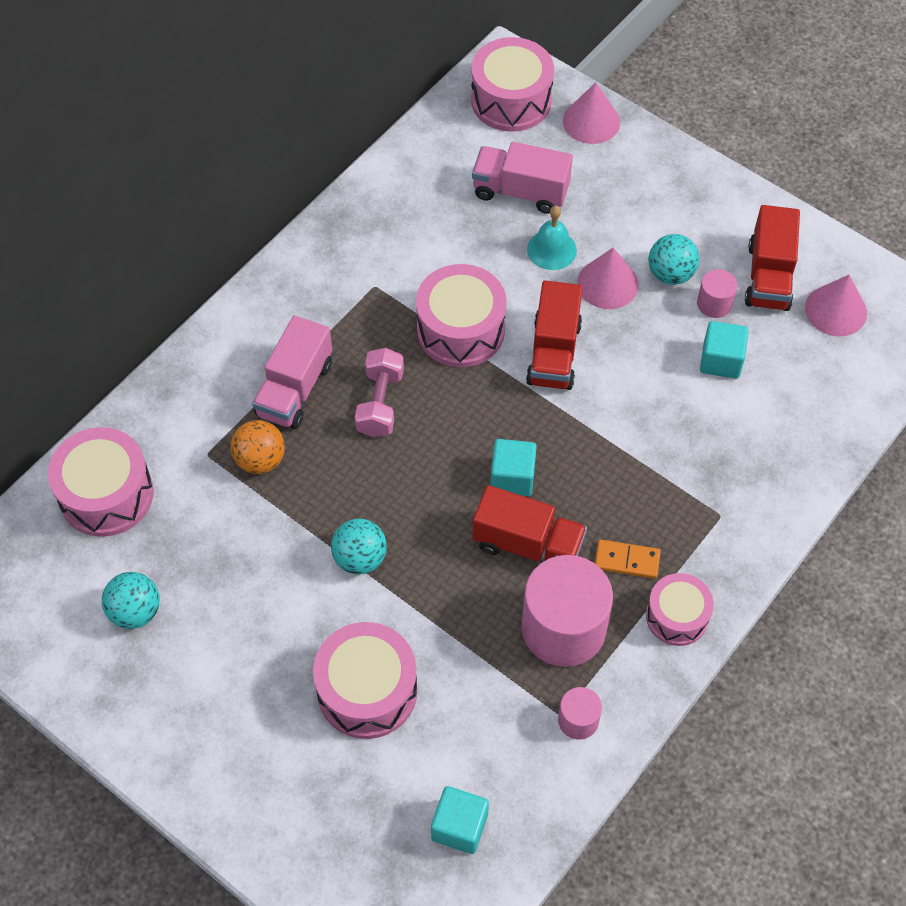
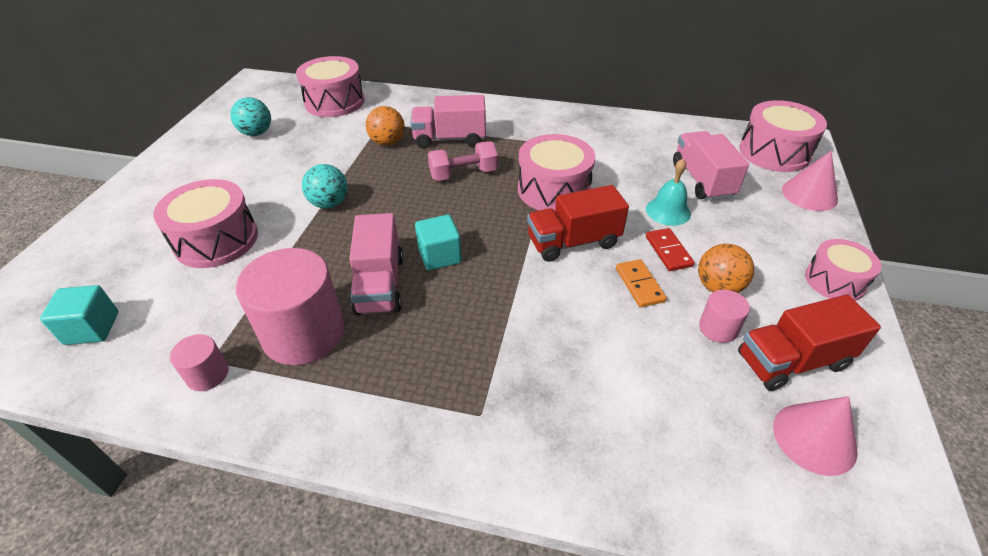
camera: 65 degrees right, 15 degrees down
red truck [473,485,587,561] -> pink truck [349,213,403,315]
pink cone [577,248,639,309] -> red domino [646,228,695,271]
orange domino [595,539,661,579] -> orange domino moved to [616,259,667,307]
pink drum [646,573,714,646] -> pink drum moved to [805,239,881,301]
turquoise ball [648,234,699,285] -> orange ball [698,244,754,293]
turquoise cube [700,321,749,379] -> none

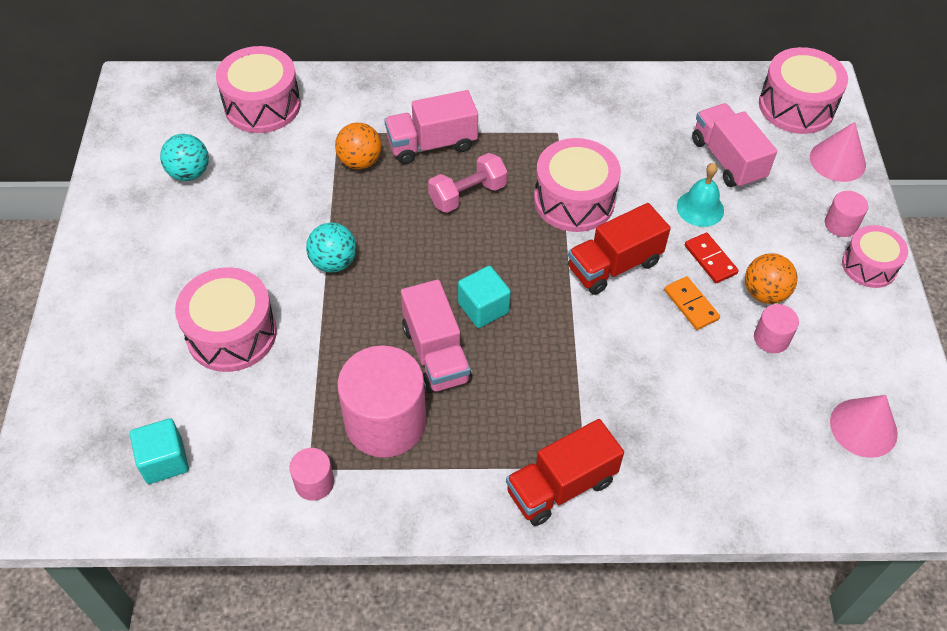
camera: 15 degrees left, 10 degrees up
red truck [738,294,881,391] -> red truck moved to [506,419,624,526]
none -> pink cylinder [825,191,868,237]

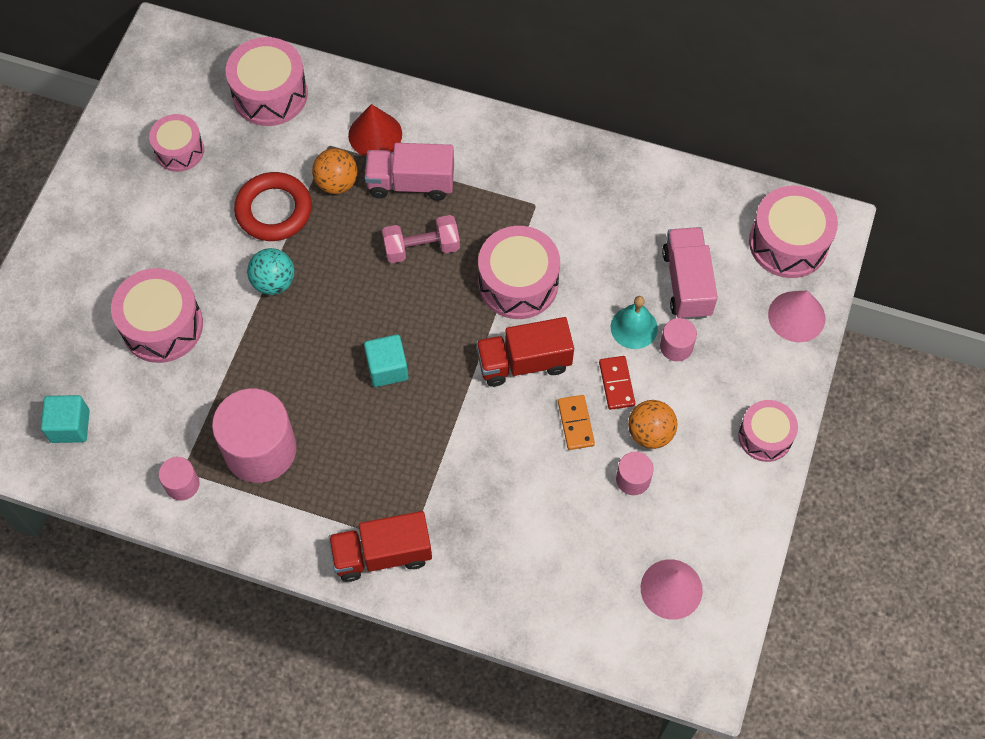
camera: 20 degrees right, 10 degrees up
turquoise ball [160,134,209,181] -> pink drum [149,114,204,172]
pink truck [401,280,472,393] -> none
pink cylinder [825,191,868,237] -> pink cylinder moved to [660,318,697,361]
none -> red ring [234,172,312,241]
none -> red cone [348,104,402,156]

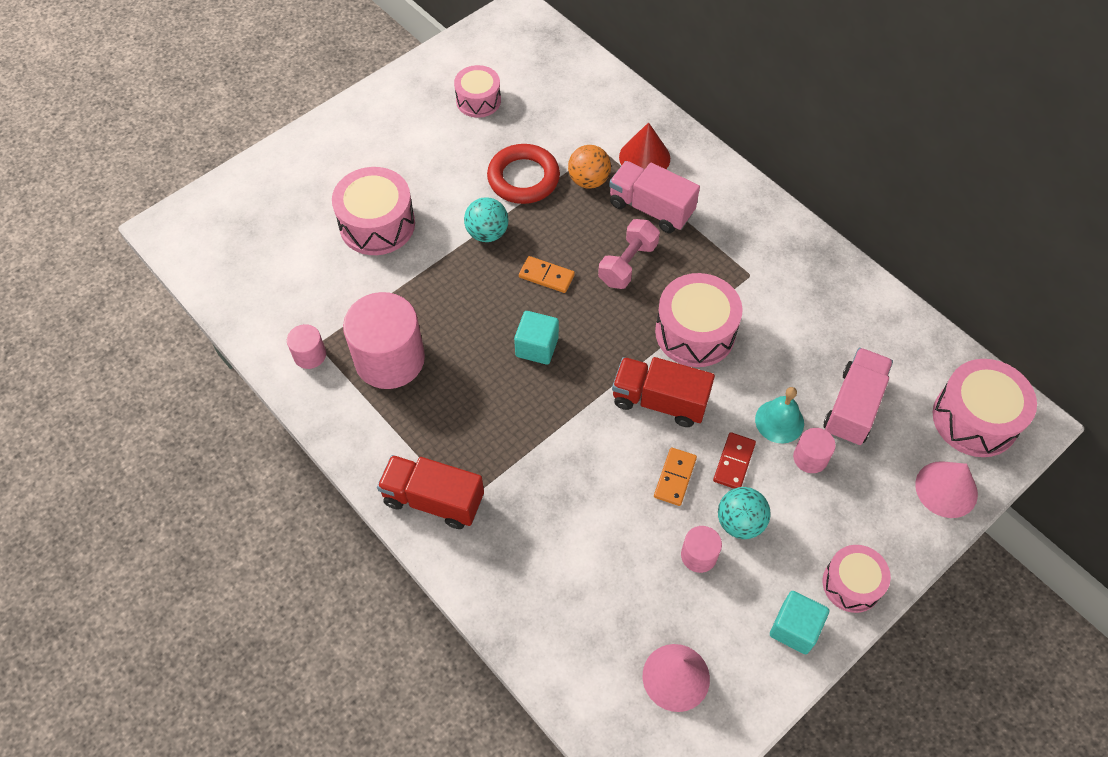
camera: 30 degrees right, 5 degrees down
turquoise cube [41,395,90,443] -> turquoise cube moved to [770,591,829,654]
pink drum [226,37,308,126] -> none
pink dumbbell [382,215,460,263] -> pink dumbbell turned 75 degrees counterclockwise [598,219,660,289]
orange ball [628,400,678,449] -> turquoise ball [718,487,771,539]
none -> orange domino [519,256,575,293]

